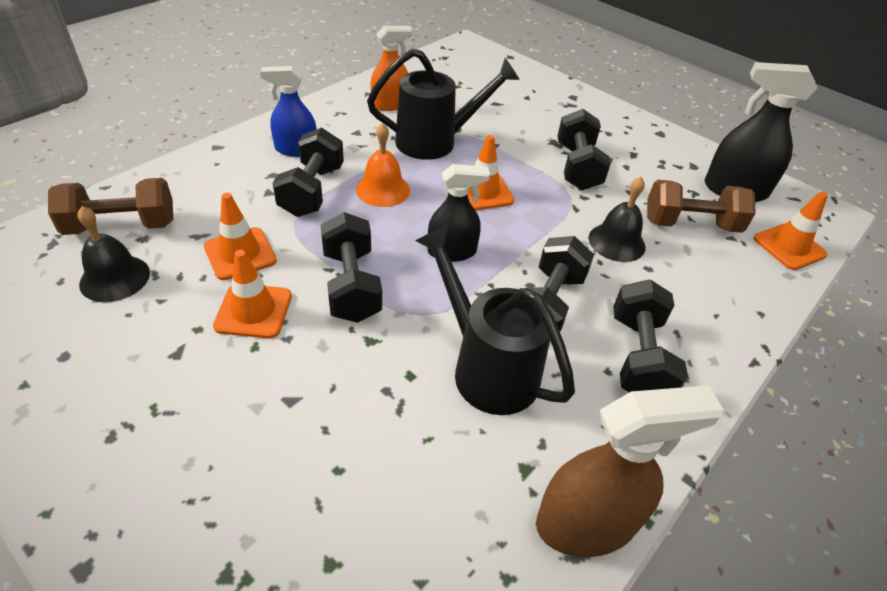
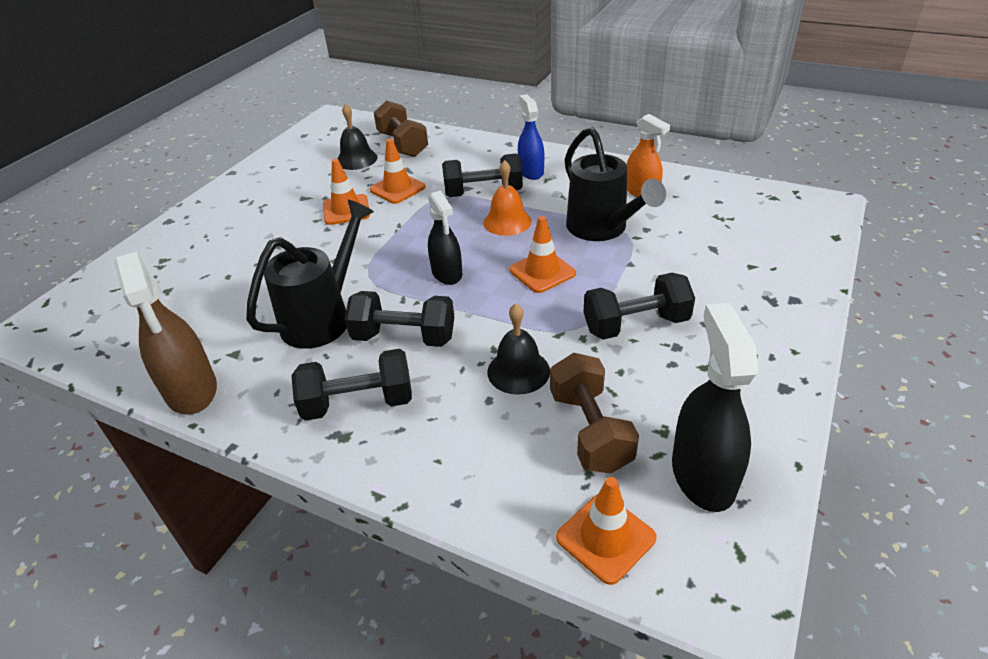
camera: 80 degrees right, 5 degrees down
black dumbbell [321,212,382,323] -> none

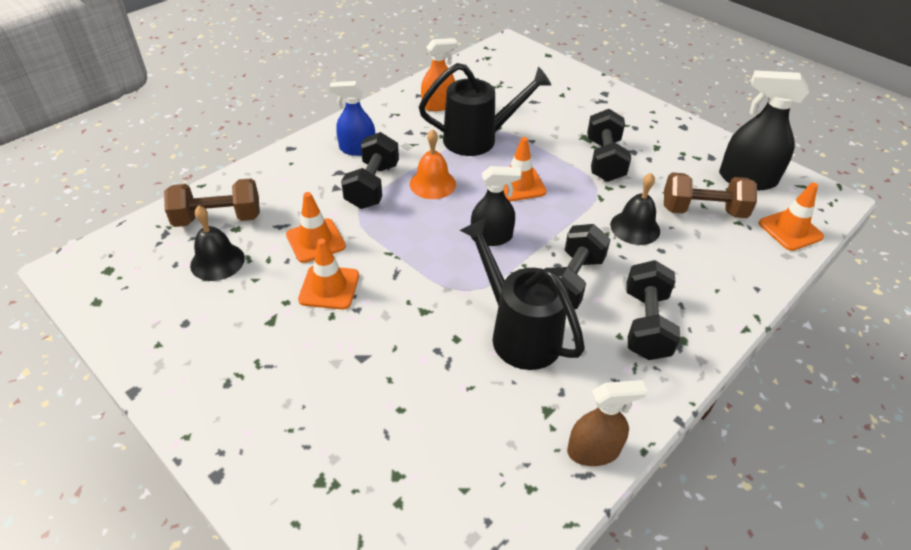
camera: 75 degrees left, 5 degrees up
brown spray bottle [114,251,217,414] -> brown spray bottle [567,380,647,466], size x0.66

